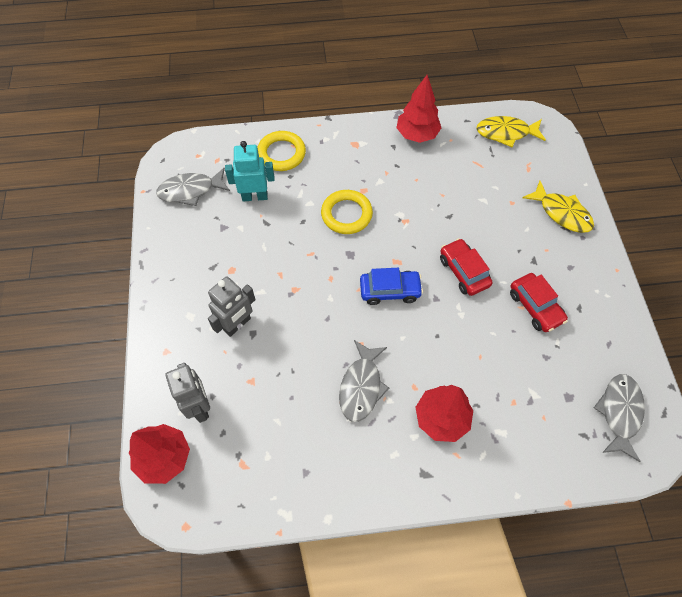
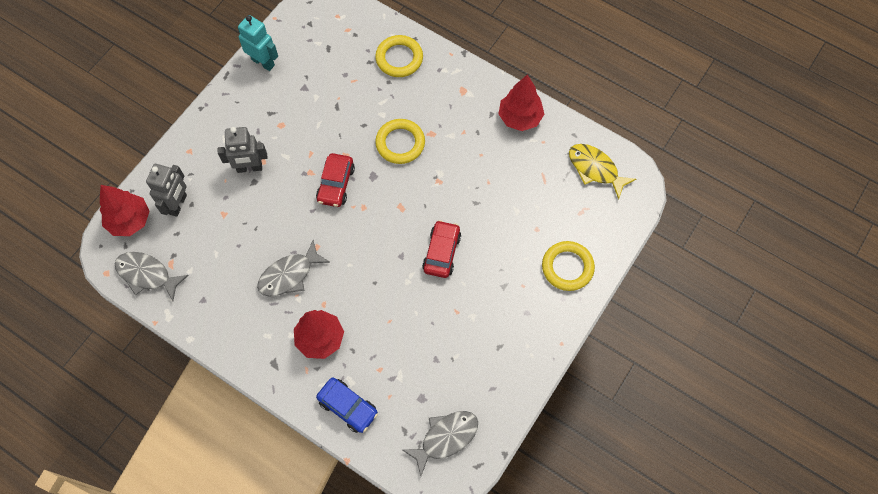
camera: 40 degrees right, 5 degrees up
grey fish [156,168,230,206] -> grey fish moved to [115,252,189,301]
turquoise robot [225,141,275,202] -> turquoise robot moved to [238,15,278,71]
blue car [360,268,423,305] -> blue car moved to [316,377,378,433]
red car [510,273,568,332] -> red car moved to [316,153,355,207]
yellow fish [522,181,594,233] -> yellow ring [542,241,595,291]

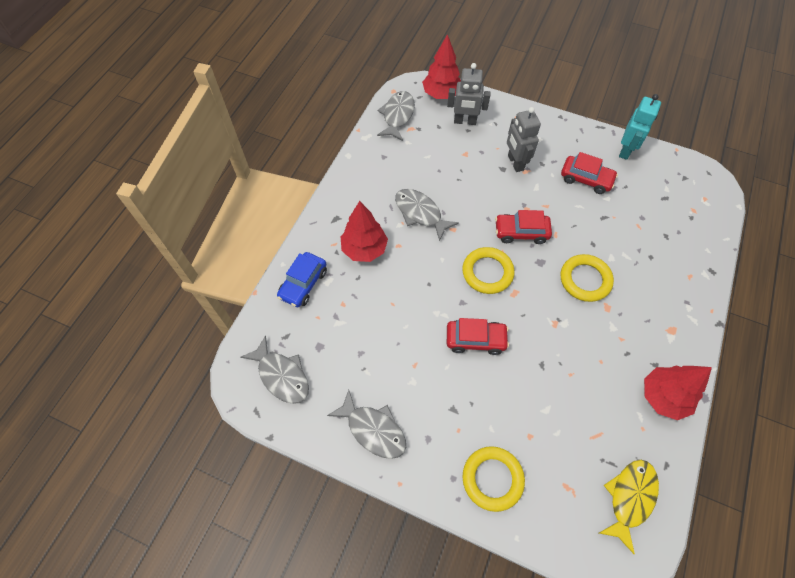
camera: 80 degrees right, 5 degrees down
yellow ring [375,35,423,77] -> yellow ring moved to [462,247,515,294]
none -> grey fish [327,390,406,459]
none -> red car [561,152,618,194]

